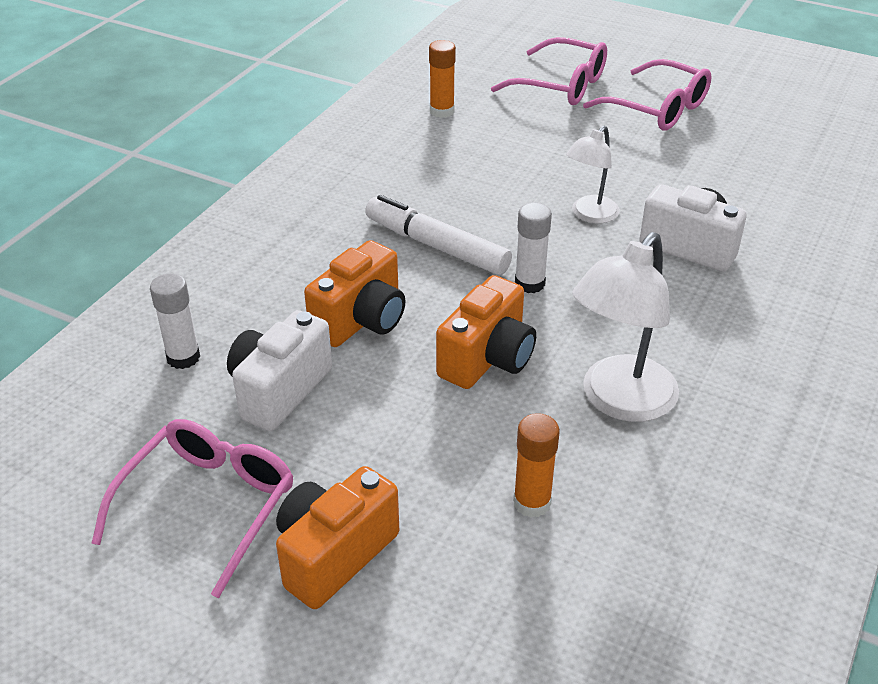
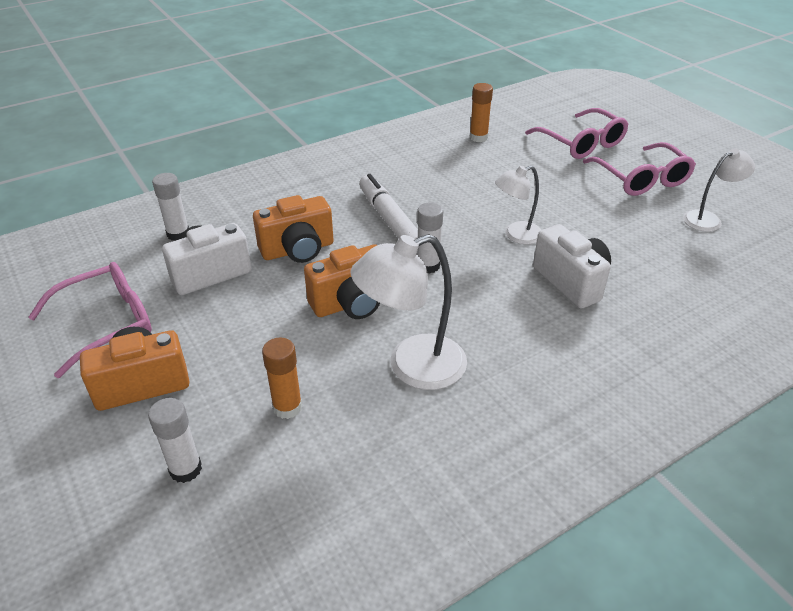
camera: 30 degrees right, 0 degrees up
none -> white glue stick [148,398,202,483]
none -> white lamp [683,148,755,232]

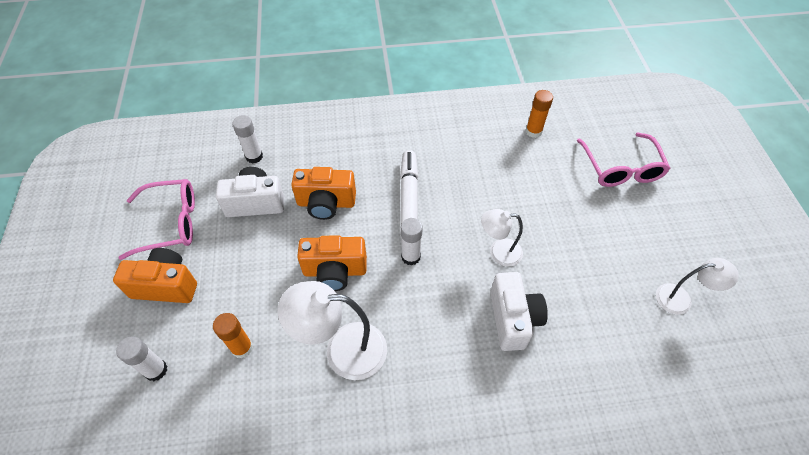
camera: 25 degrees right, 15 degrees up
pink glasses [583,142,696,196] -> none

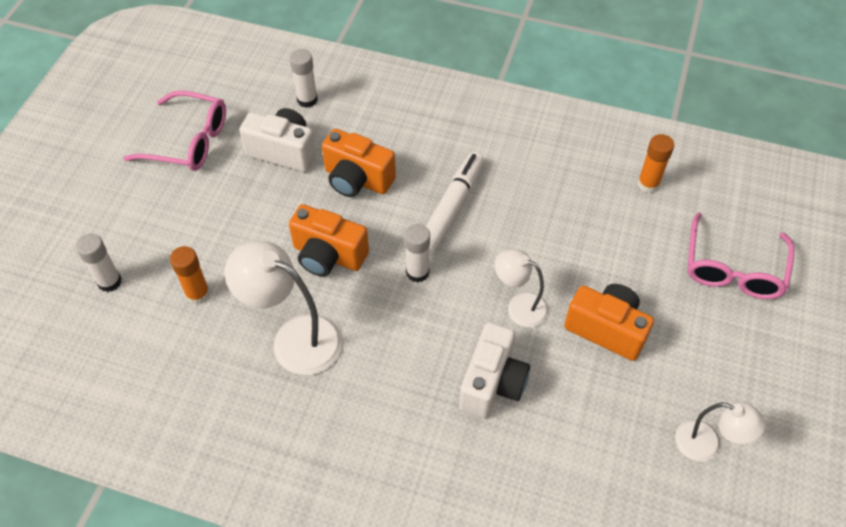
camera: 25 degrees right, 0 degrees up
orange camera [113,248,197,303] -> orange camera moved to [564,284,654,361]

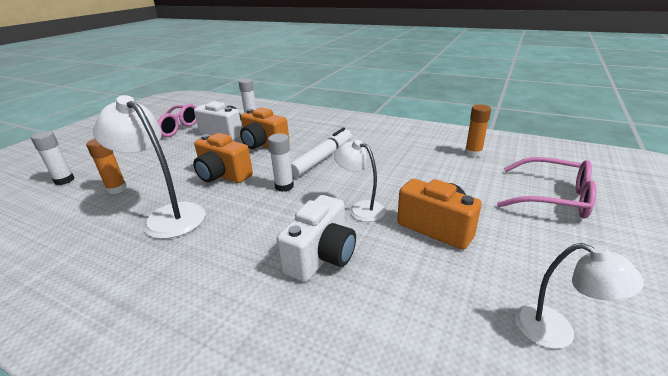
camera: 10 degrees right, 25 degrees down
pink glasses [687,212,795,299] -> pink glasses turned 90 degrees counterclockwise [497,157,597,219]

